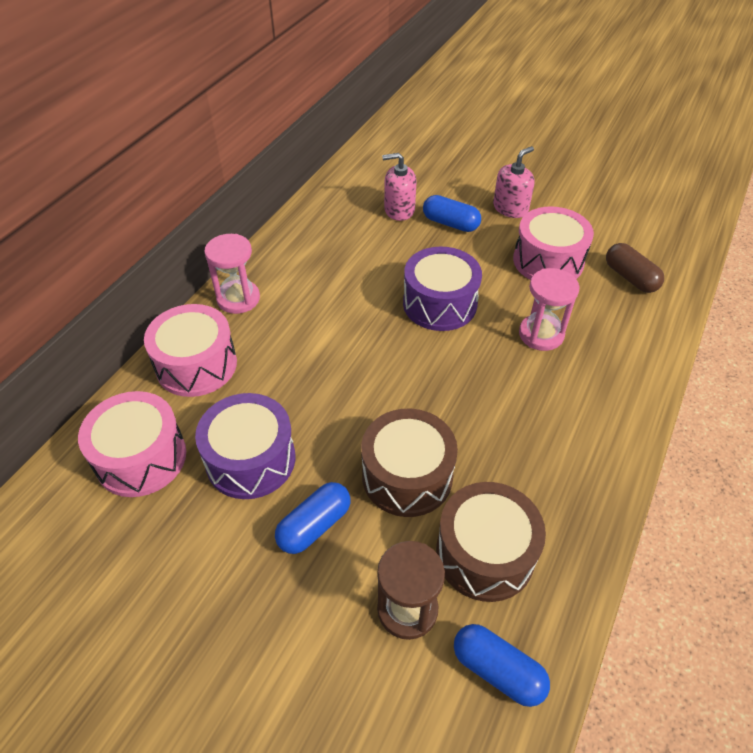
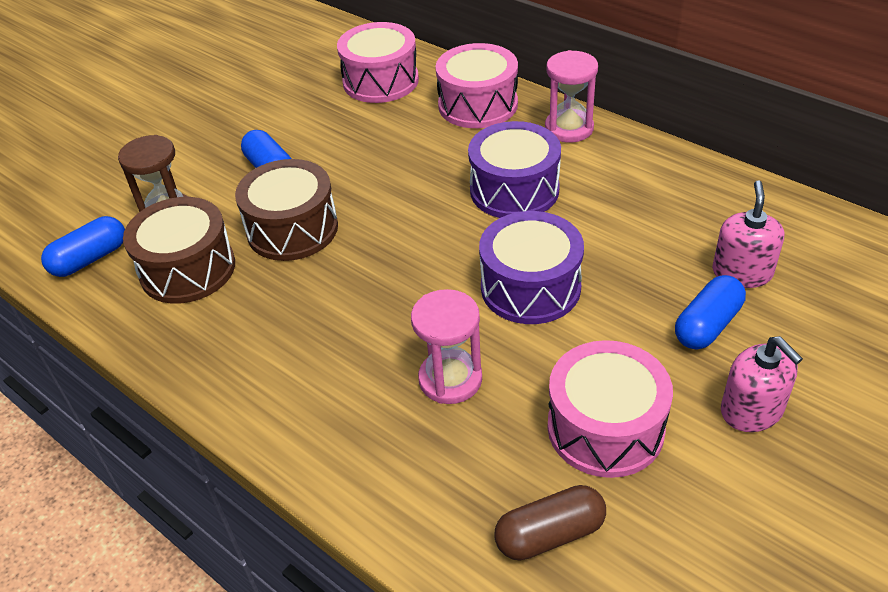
camera: 105 degrees right, 5 degrees down
purple drum [195,393,295,499] -> purple drum moved to [468,121,561,218]

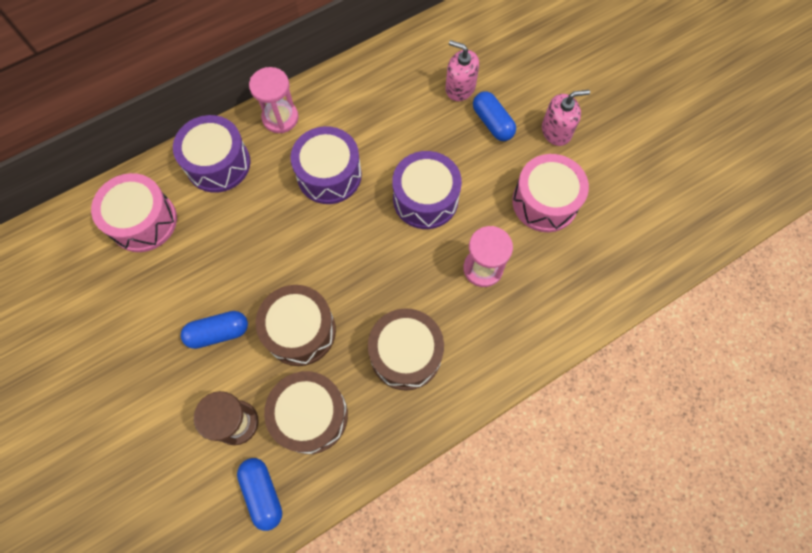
camera: 75 degrees left, 25 degrees up
pink drum [435,43,518,128] -> purple drum [173,115,251,193]
brown capsule [494,485,606,561] -> none
none -> brown drum [368,308,444,390]

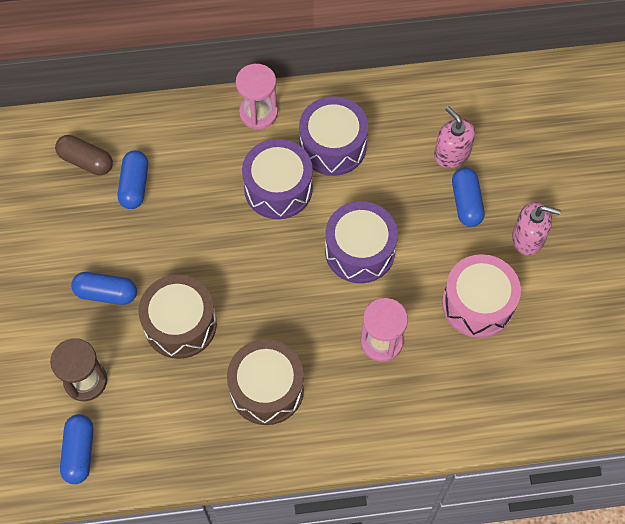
camera: 25 degrees right, 5 degrees down
pink drum [91,173,177,252] -> brown capsule [55,135,113,175]
purple drum [173,115,251,193] -> purple drum moved to [299,96,368,176]
brown drum [264,371,348,454] -> none
none -> blue capsule [118,150,148,209]

